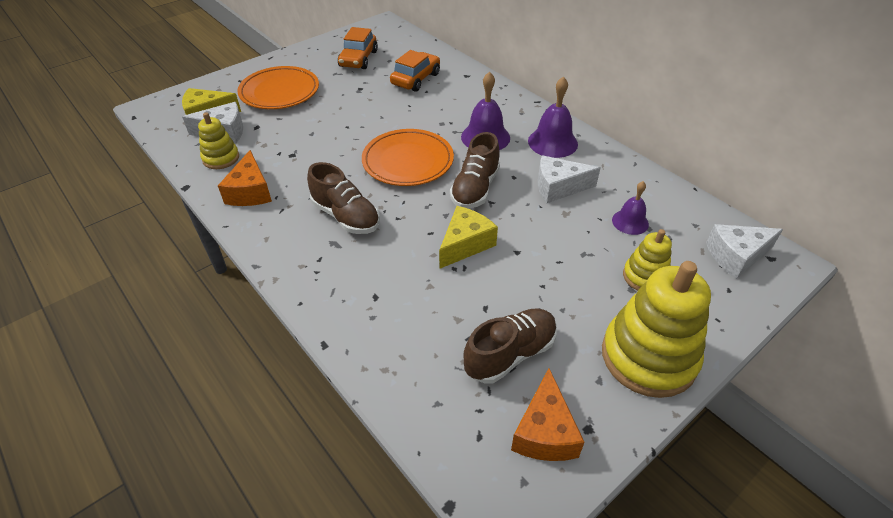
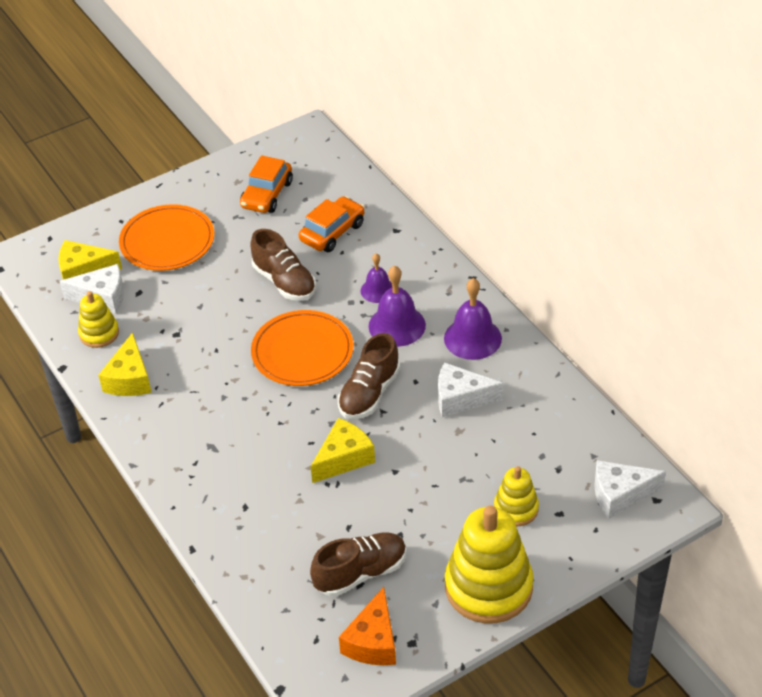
camera: 10 degrees right, 0 degrees up
orange cheese [218,150,272,206] -> yellow cheese [98,332,152,396]
brown shoe [307,162,380,234] -> brown shoe moved to [250,229,316,301]
purple bell [612,181,649,235] -> purple bell moved to [360,253,392,303]

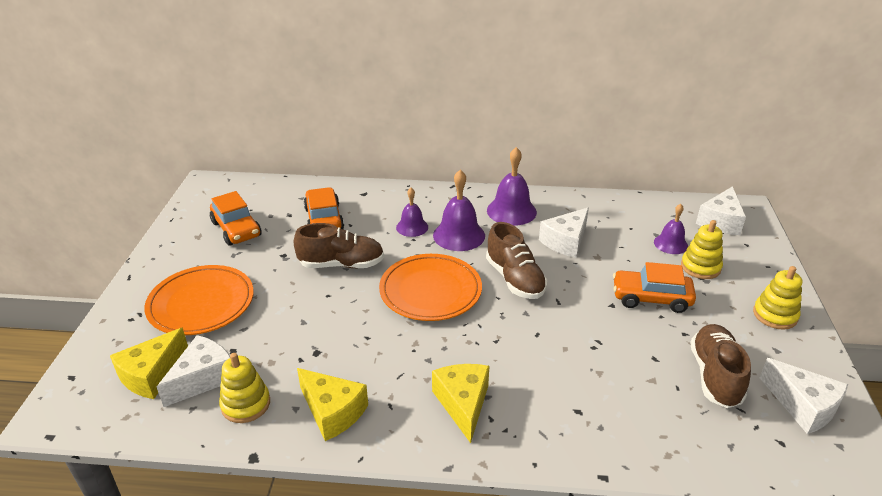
camera: 55 degrees left, 10 degrees down
yellow cheese [311,418,375,483] -> yellow cheese moved to [432,364,489,443]
orange cheese [339,587,396,665] -> white cheese [760,358,848,434]
yellow stacking toy [445,505,534,623] -> yellow stacking toy [753,266,802,330], size x0.53
none -> orange car [613,262,696,313]
none -> purple bell [654,204,688,254]

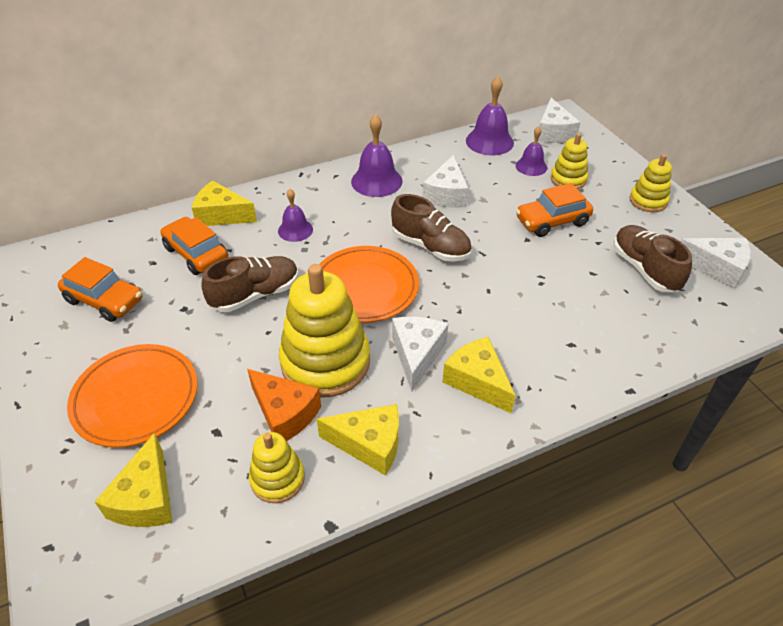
camera: 30 degrees left, 10 degrees up
white cheese [157,335,230,407] -> white cheese moved to [392,317,448,392]
purple bell [433,170,485,251] -> purple bell moved to [466,76,514,155]
none -> yellow cheese [192,181,257,226]
none -> orange cheese [247,369,321,441]
none -> yellow stacking toy [279,264,370,397]

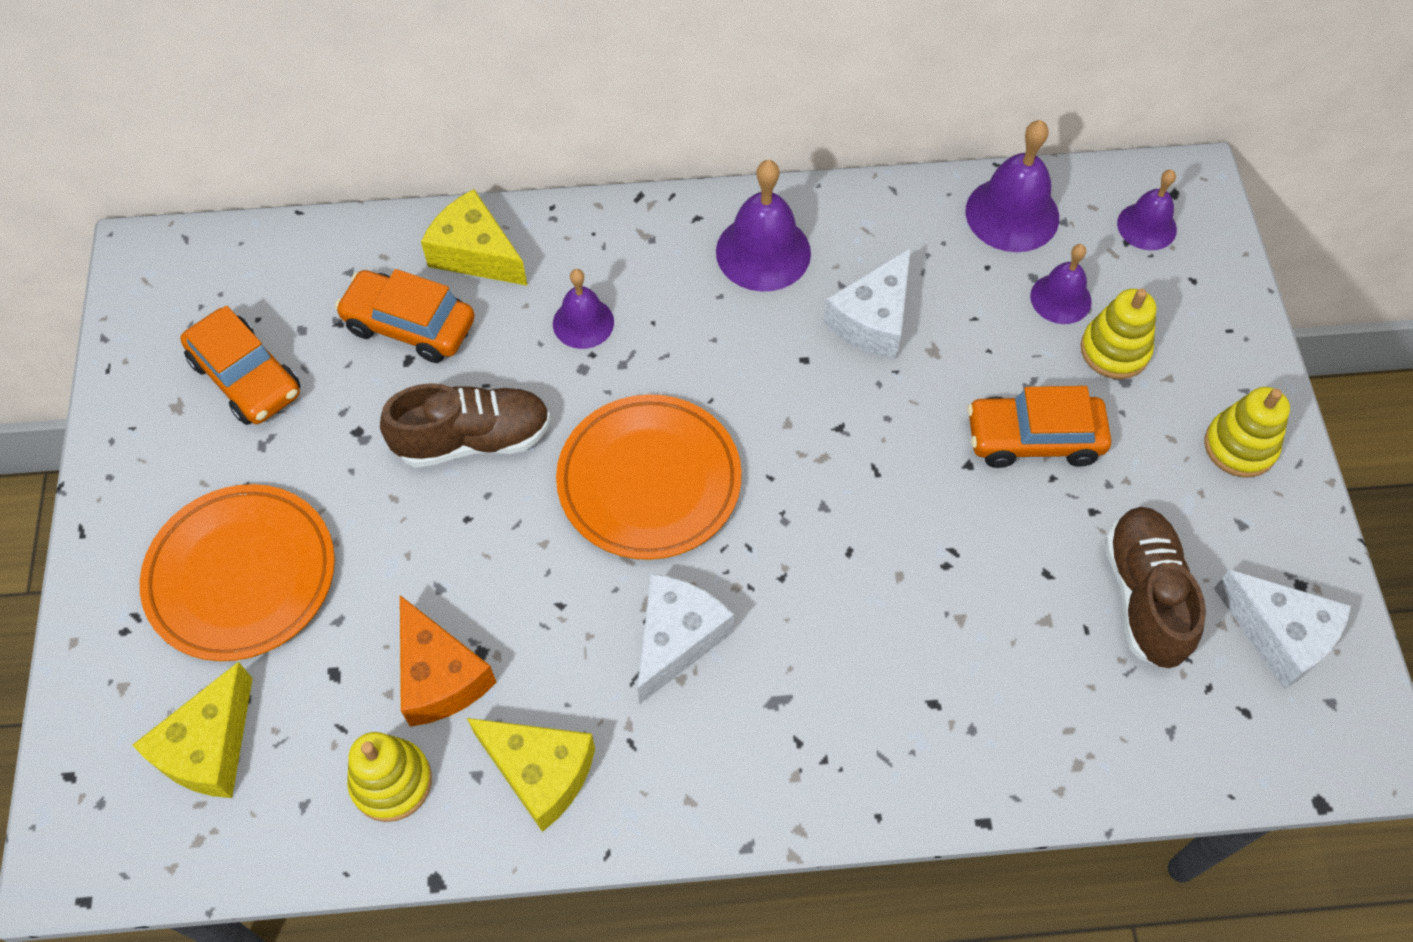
camera: 20 degrees right, 15 degrees up
orange car [160,217,228,275] -> orange car turned 45 degrees counterclockwise [335,269,475,363]
yellow stacking toy [279,264,370,397] -> none
brown shoe [391,194,472,262] -> none
yellow cheese [443,337,515,413] -> none
white cheese [538,98,580,143] -> purple bell [1117,170,1177,250]

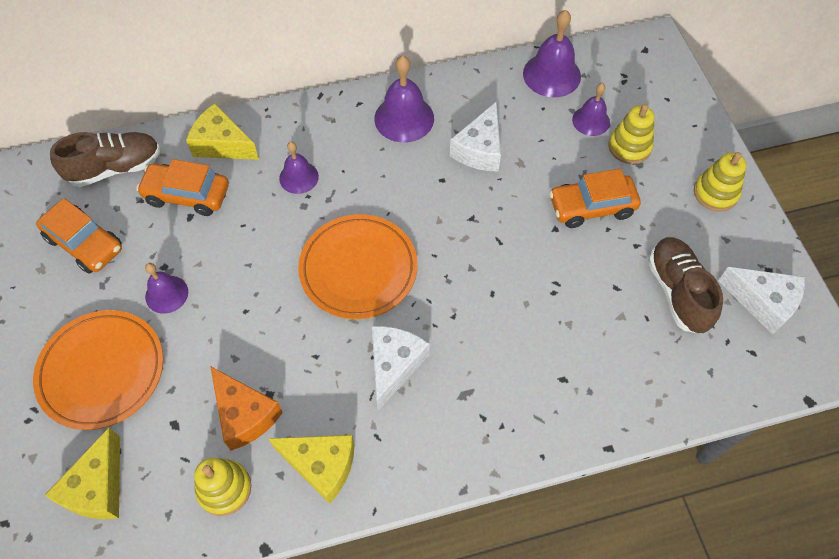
camera: 10 degrees left, 0 degrees up
brown shoe [380,383,551,468] -> brown shoe moved to [50,132,161,187]
purple bell [1117,170,1177,250] -> purple bell moved to [145,263,188,314]

